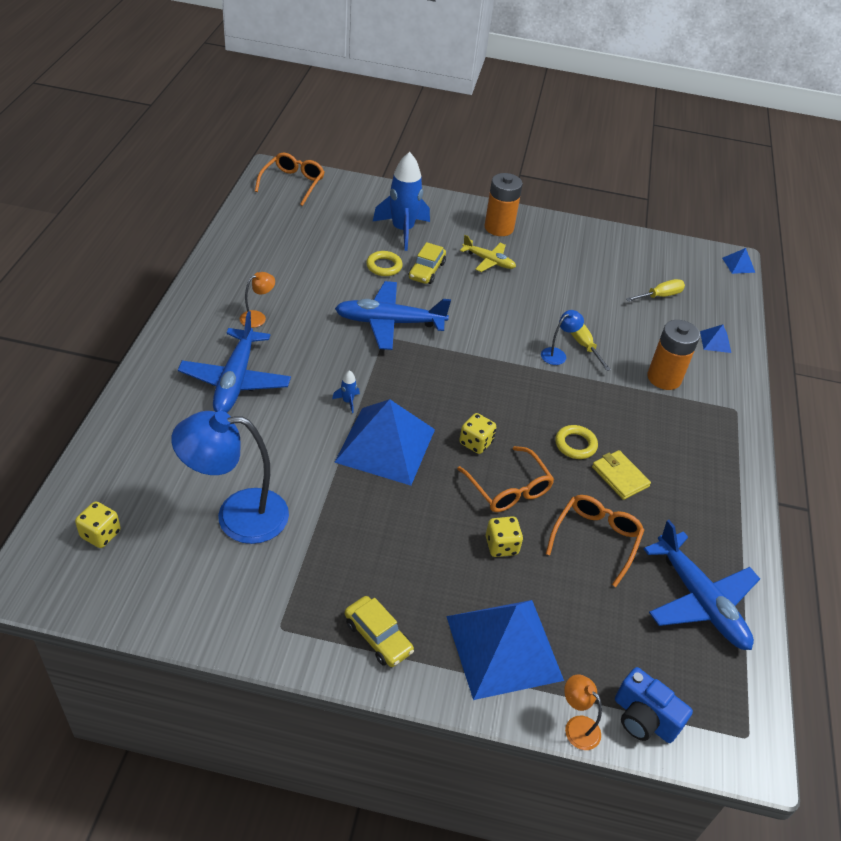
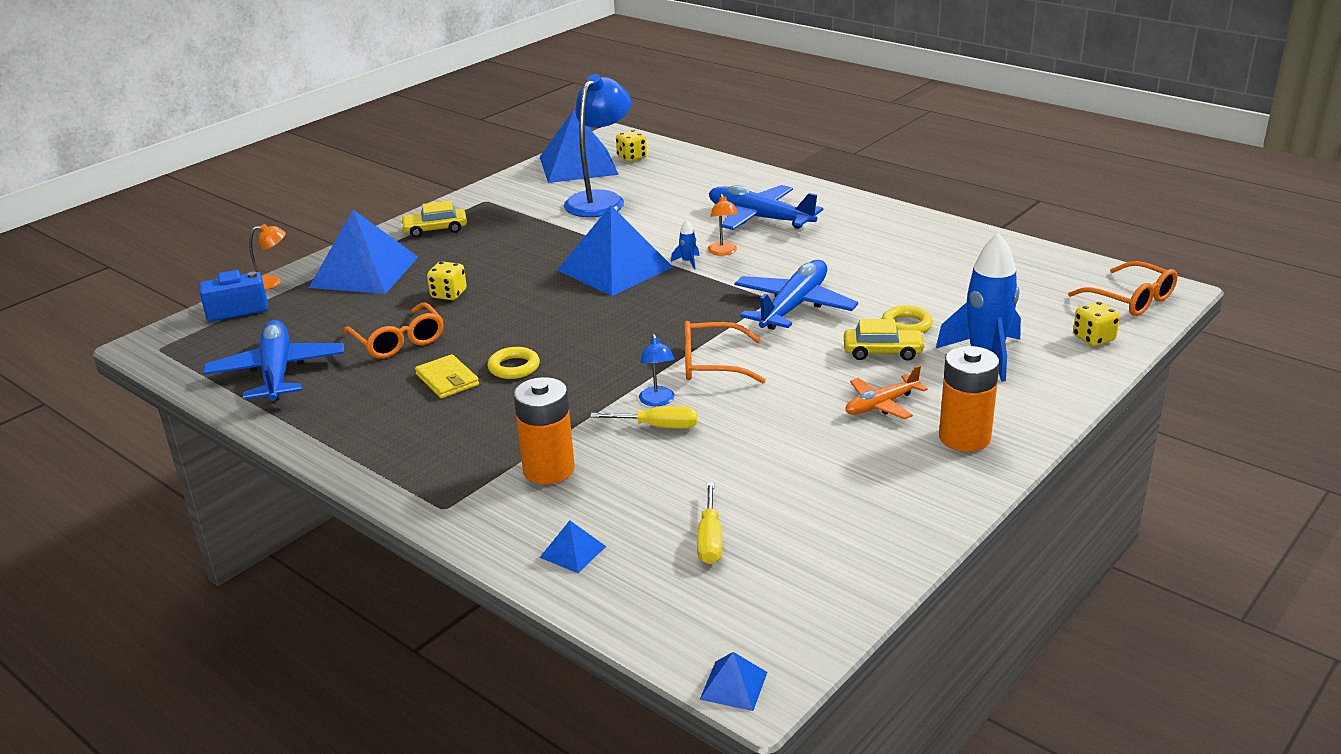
camera: 125 degrees right, 15 degrees down
orange lamp [240,272,275,328] -> orange lamp moved to [708,194,738,256]
yellow car [409,242,446,284] -> yellow car turned 135 degrees clockwise [844,319,925,361]
orange glasses [457,446,554,512] -> orange glasses moved to [685,321,766,383]
yellow dice [459,413,496,454] -> yellow dice moved to [1073,301,1120,346]
yellow plane [460,235,516,272] -> orange plane [845,365,928,419]
yellow wallet [592,450,651,500] -> yellow wallet turned 60 degrees clockwise [415,354,479,398]
blue plane [644,520,760,650] -> blue plane turned 75 degrees clockwise [203,320,344,401]
none -> blue pyramid [540,110,619,183]

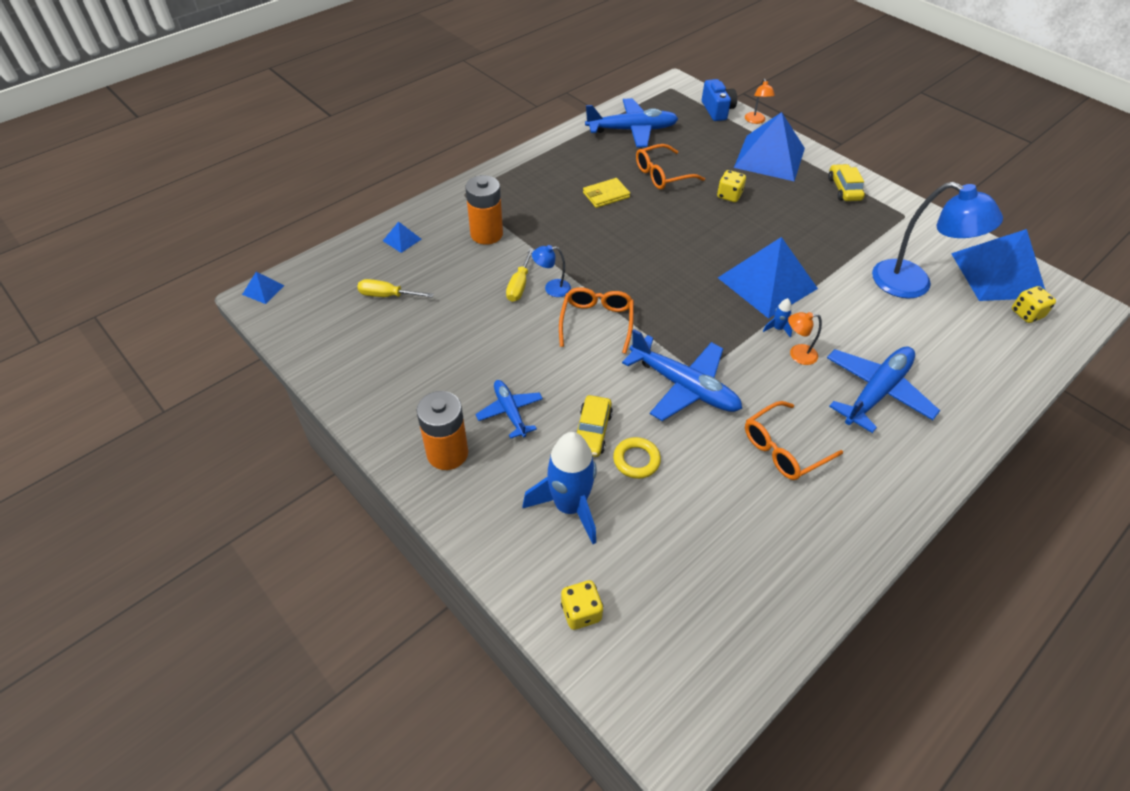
camera: 95 degrees right, 20 degrees up
yellow ring [488,347,540,379] -> none
orange plane [845,365,928,419] -> blue plane [476,380,543,439]
orange glasses [1068,261,1178,316] -> orange glasses moved to [745,401,843,480]

